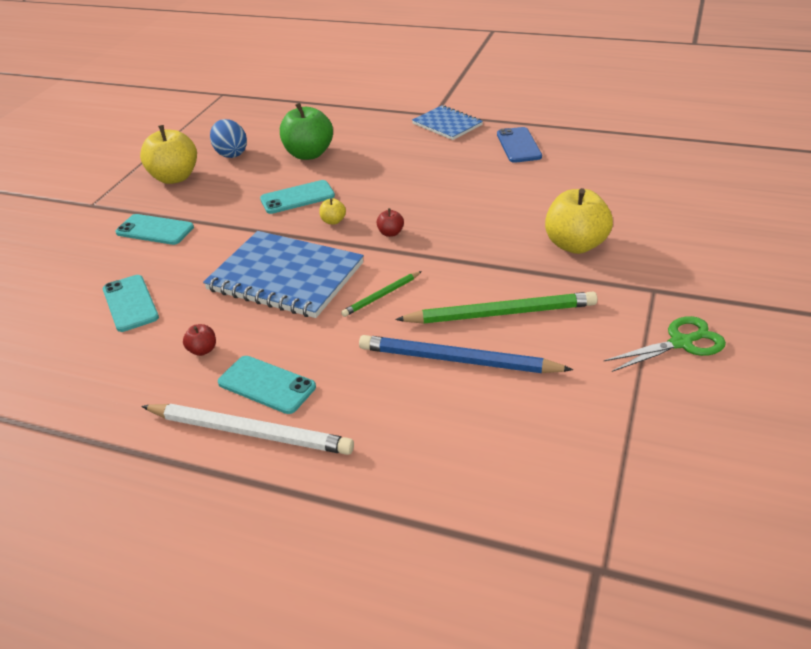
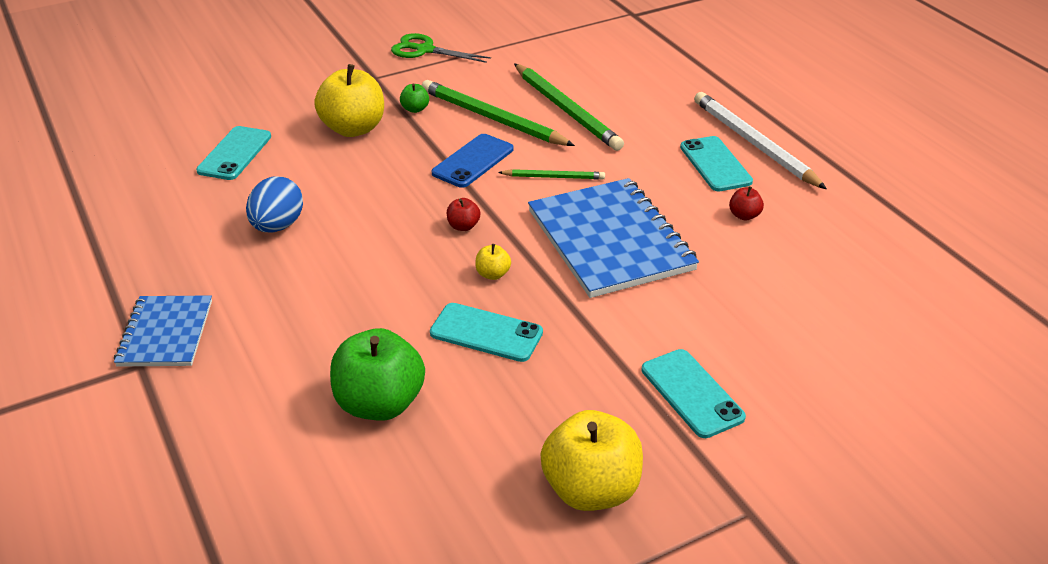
camera: 140 degrees left, 0 degrees up
turquoise phone [103,275,159,332] -> turquoise phone moved to [196,126,271,180]
blue egg [210,119,247,158] -> blue egg moved to [246,176,303,233]
blue pencil [359,335,573,373] -> green pencil [514,63,624,151]
blue phone [497,127,542,163] -> blue phone moved to [432,134,513,188]
none -> green apple [400,83,429,113]

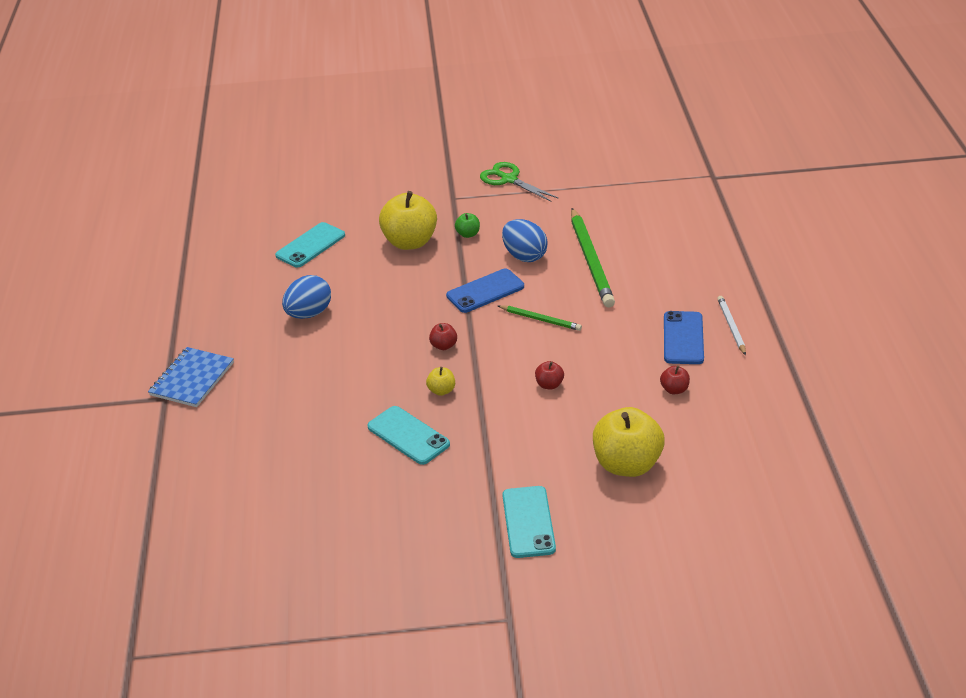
camera: 25 degrees right, 0 degrees up
green apple [330,328,425,421] -> none
green pencil [422,80,575,146] -> blue egg [502,219,548,262]
blue notebook [528,178,699,298] -> red apple [535,361,564,389]
yellow apple [540,410,643,511] -> yellow apple moved to [593,407,665,477]
turquoise phone [680,136,753,191] -> blue phone [664,311,704,364]
white pencil [694,92,827,189] -> white pencil [717,296,746,355], size x0.52

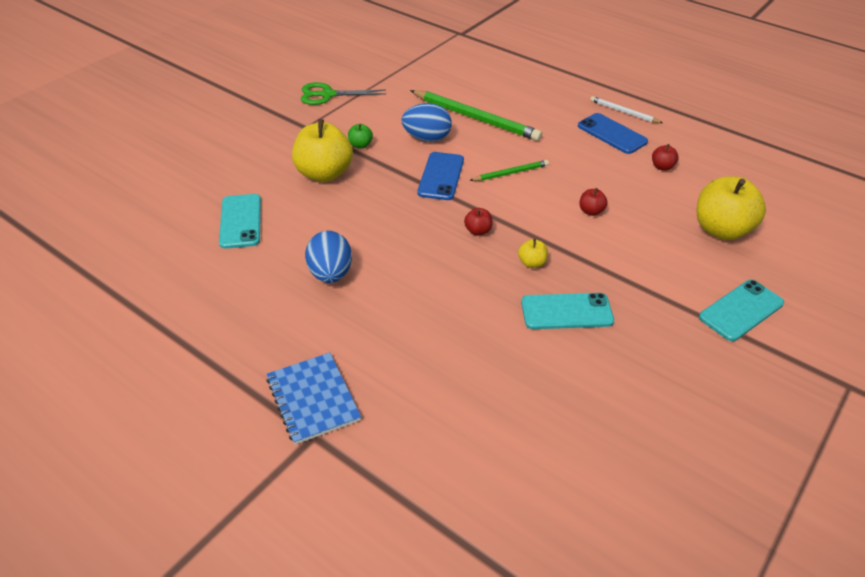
camera: 50 degrees left, 5 degrees up
turquoise phone [502,486,556,558] -> turquoise phone turned 75 degrees counterclockwise [699,280,784,341]

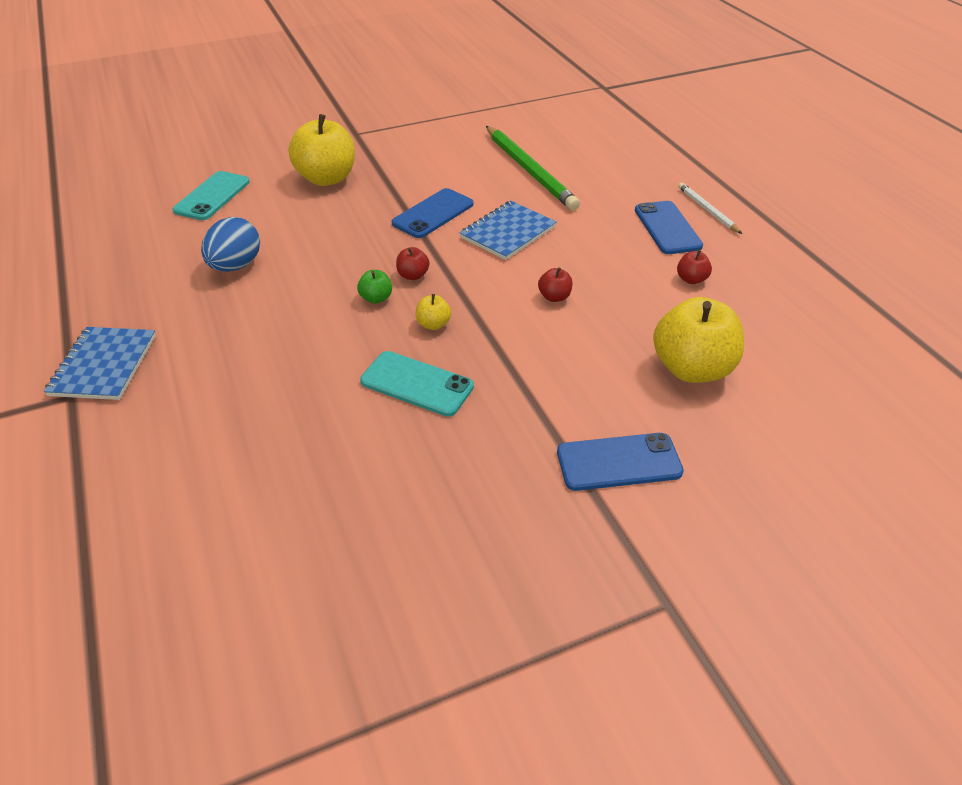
camera: 30 degrees right, 0 degrees up
green scissors [301,82,386,105] -> none
green apple [348,124,373,149] -> green apple moved to [357,270,392,304]
blue egg [401,103,452,142] -> none
green pencil [469,160,549,181] -> blue notebook [459,201,557,260]
turquoise phone [699,280,784,341] -> blue phone [557,433,684,491]

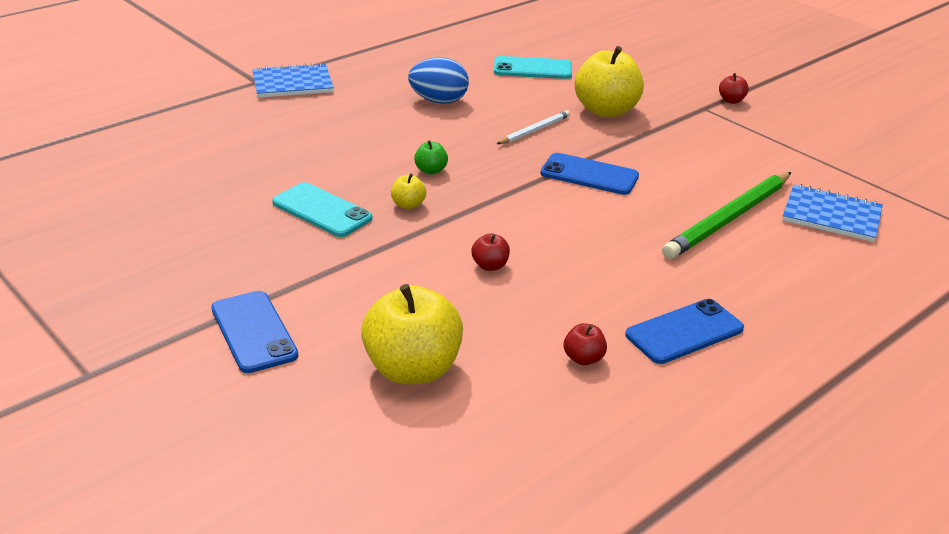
camera: 70 degrees right, 10 degrees down
turquoise phone [360,351,474,417] -> turquoise phone turned 60 degrees counterclockwise [272,182,372,237]
red apple [396,247,429,280] -> red apple moved to [719,73,749,104]
blue notebook [459,201,557,260] -> blue notebook moved to [782,184,883,242]
white pencil [678,183,742,234] -> white pencil moved to [497,110,570,144]

